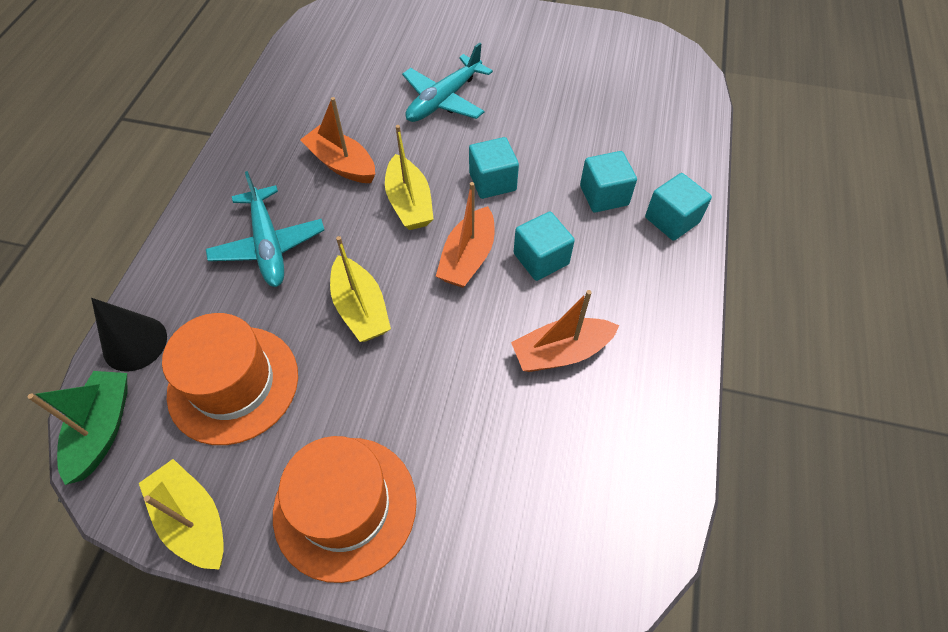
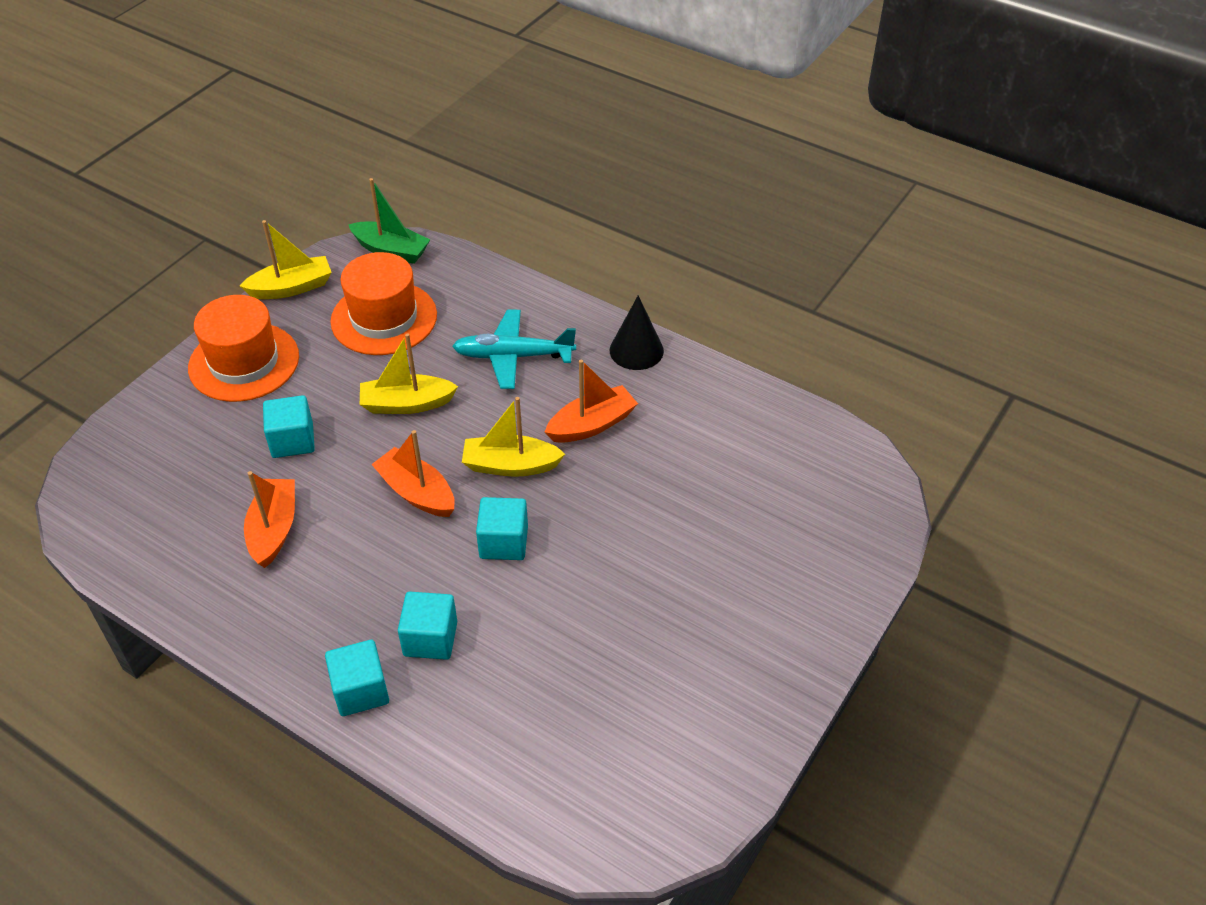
camera: 110 degrees right, 10 degrees down
black cone [91,298,167,372] -> black cone moved to [610,295,664,370]
turquoise plane [402,42,493,122] -> none
turquoise cube [514,212,575,281] -> turquoise cube moved to [263,395,315,458]

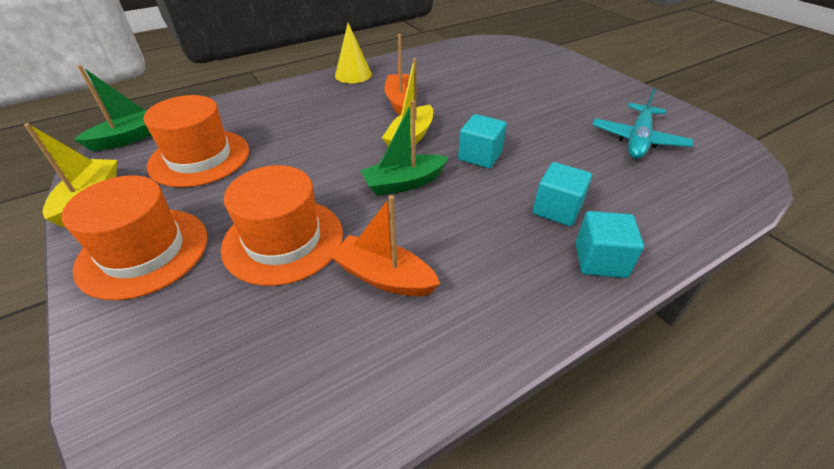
camera: 65 degrees left, 5 degrees down
turquoise cube [263,395,315,458] -> orange hat [221,165,343,286]
yellow boat [360,333,458,414] -> none
orange boat [371,430,455,517] -> green boat [360,100,449,196]
turquoise plane [452,310,576,389] -> turquoise plane moved to [592,87,693,159]
black cone [610,295,664,370] -> yellow cone [335,23,372,83]

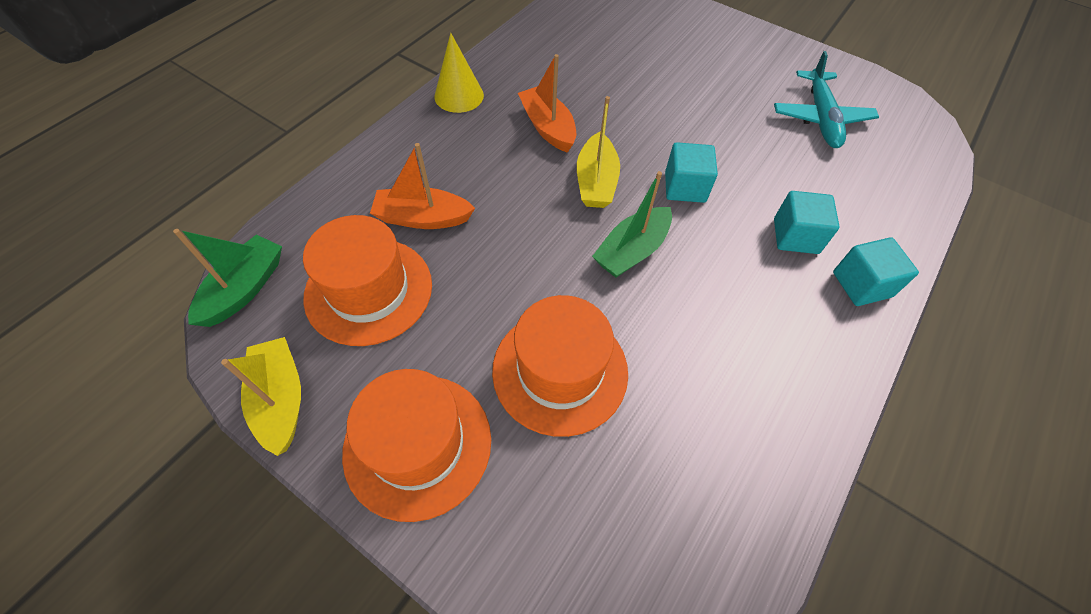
camera: 25 degrees left, 15 degrees up
orange boat [330,195,440,296] -> orange boat moved to [370,143,475,229]

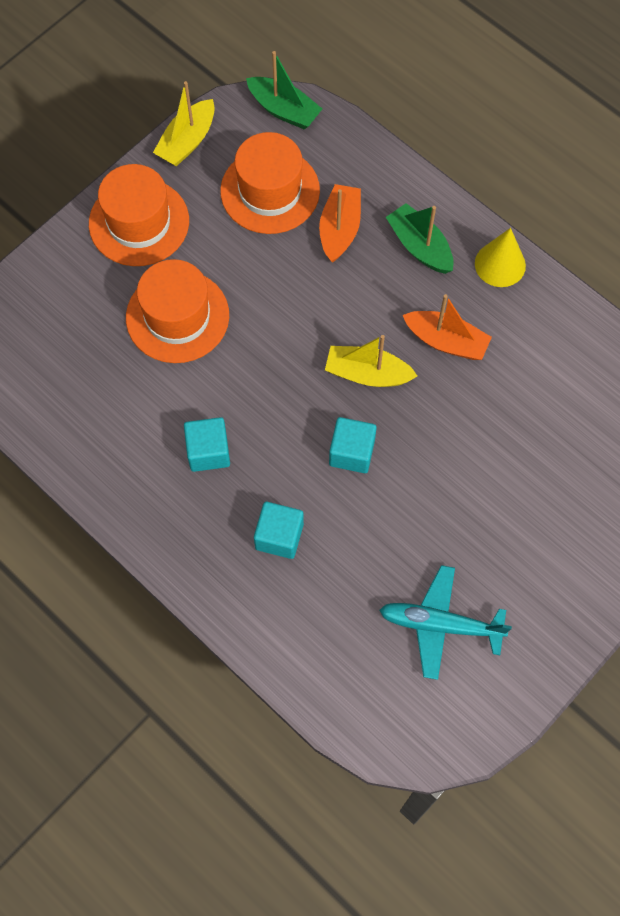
camera: 100 degrees right, 10 degrees up
yellow boat [221,337,301,456] -> yellow boat turned 135 degrees clockwise [153,81,215,166]
orange boat [518,54,576,153] -> orange boat turned 45 degrees clockwise [402,294,492,360]
green boat [592,171,672,277] -> green boat moved to [386,203,454,274]
turquoise cube [833,237,919,306] -> turquoise cube moved to [184,417,230,472]

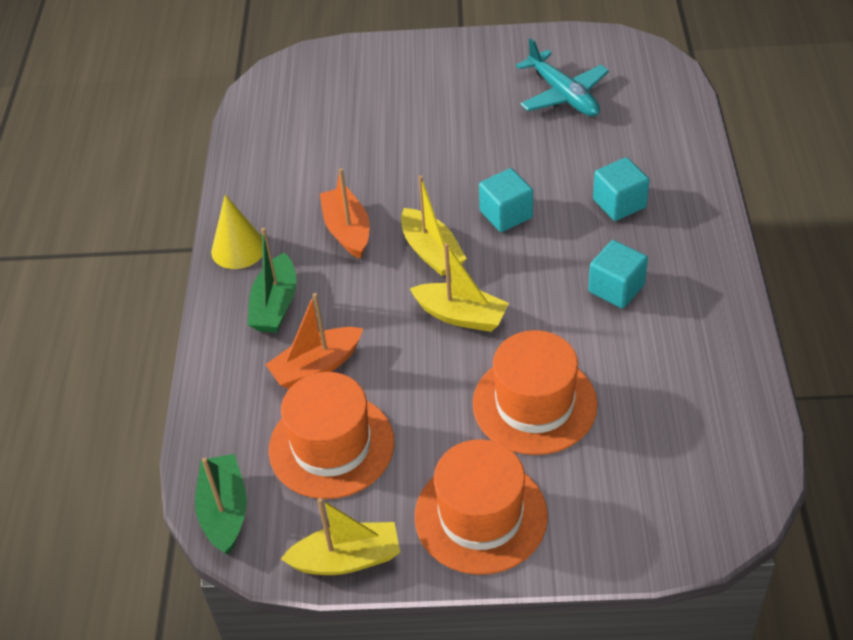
camera: 130 degrees left, 20 degrees down
none -> yellow boat [410,243,509,332]

